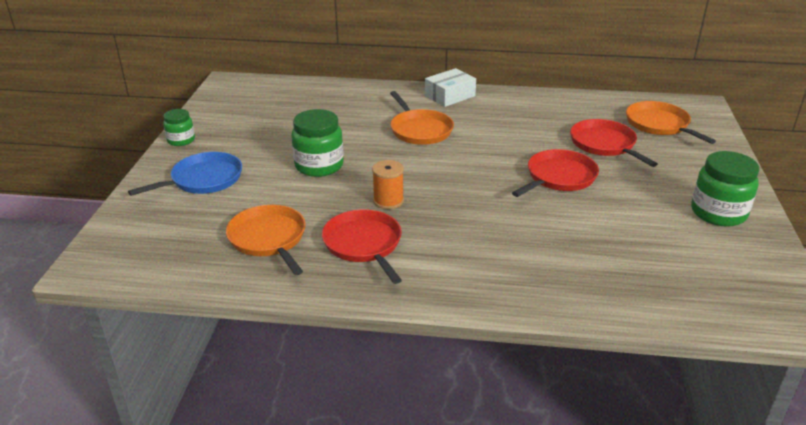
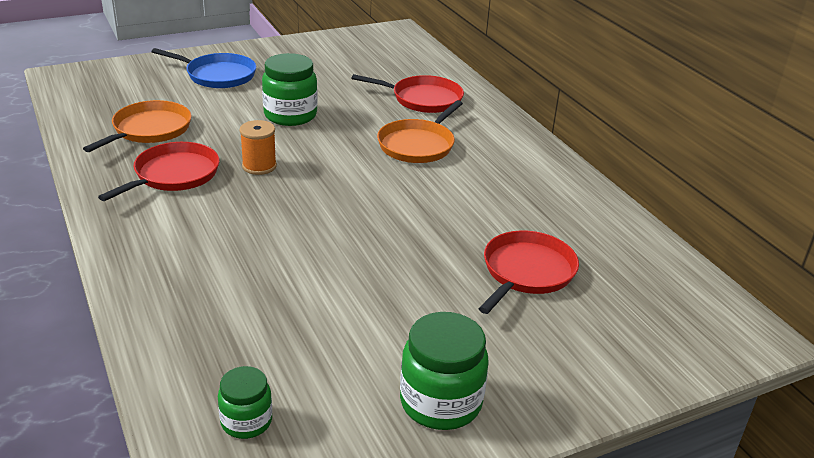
camera: 55 degrees right, 0 degrees up
green jar [163,109,195,146] -> green jar moved to [218,366,272,439]
white box [425,68,476,107] -> none
red pan [512,149,599,197] -> red pan moved to [352,74,464,113]
orange pan [626,101,716,144] -> none

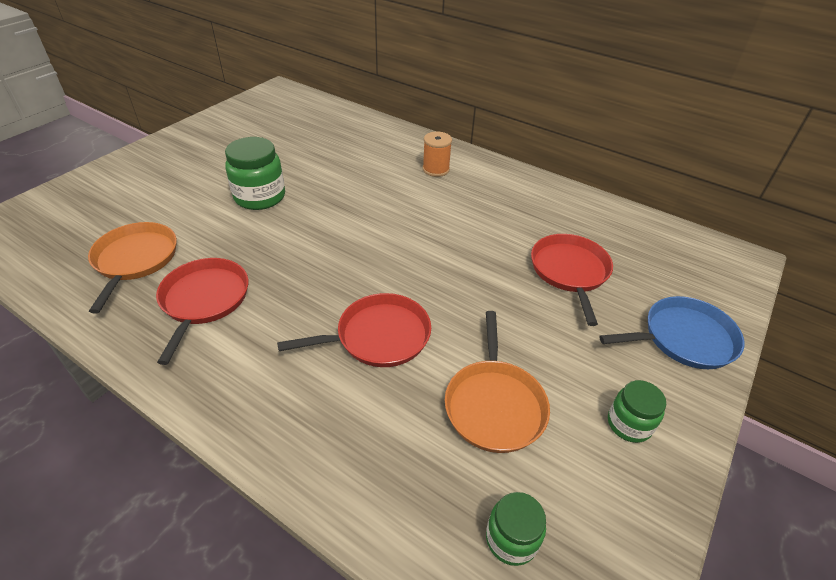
camera: 30 degrees left, 10 degrees up
blue pan [152,48,256,88] -> blue pan moved to [599,296,744,369]
orange spool [240,120,277,175] -> orange spool moved to [423,132,452,177]
red pan [352,74,464,113] -> red pan moved to [277,293,431,367]
orange pan [377,100,463,163] -> orange pan moved to [445,311,550,453]
green jar [400,312,489,430] -> green jar [608,380,666,443], size x0.59

